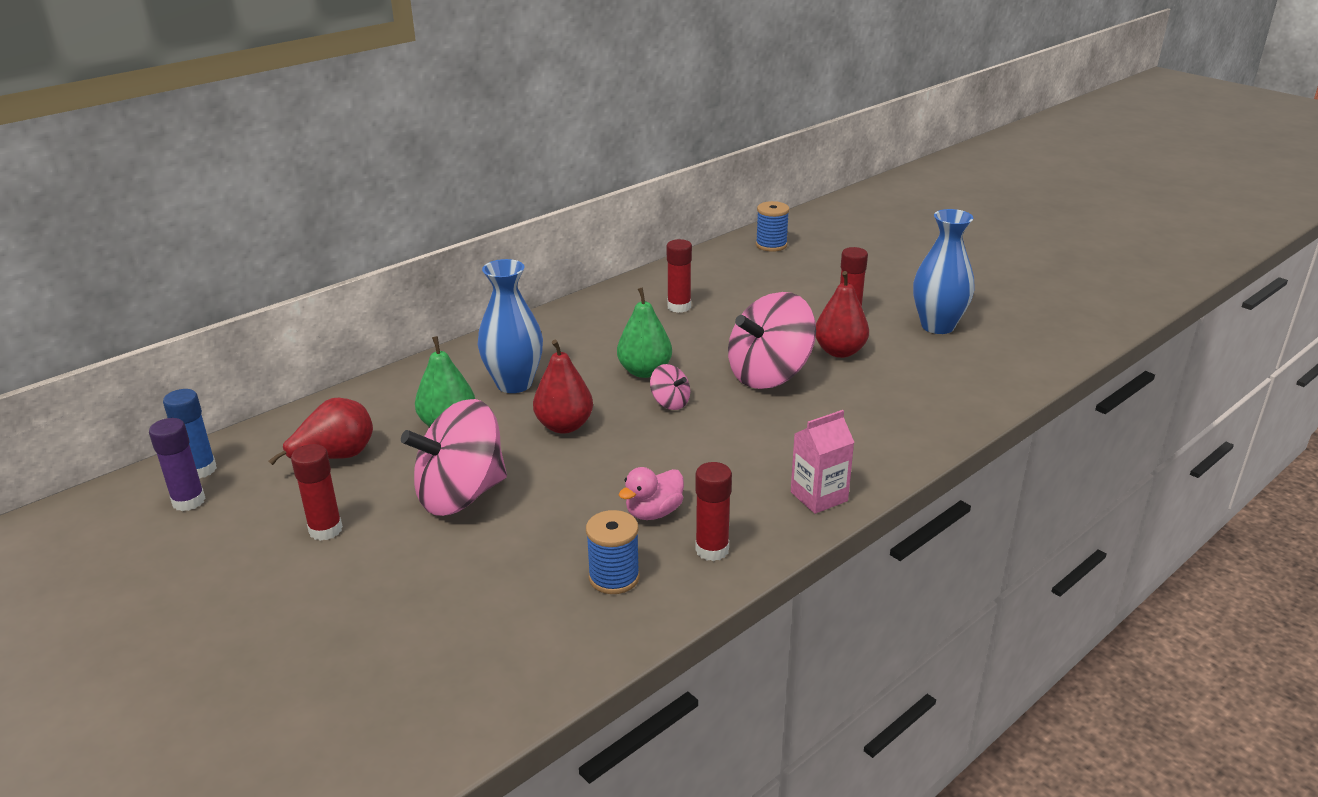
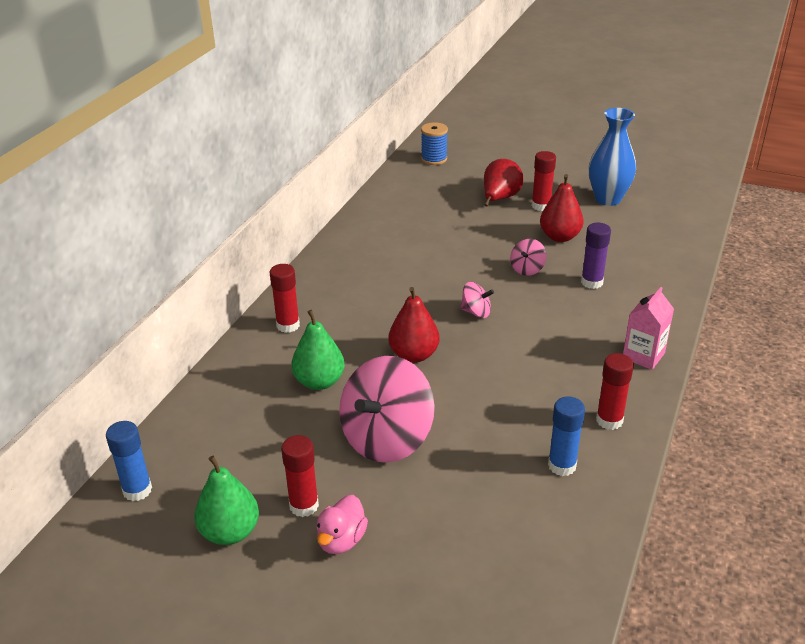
camera: 25 degrees left, 5 degrees up
purple glue stick [149,418,206,511] -> purple glue stick moved to [581,223,611,289]
red pear [269,398,373,465] -> red pear moved to [484,159,523,207]
blue vase [478,259,543,393] -> none
blue spool [586,510,640,594] -> blue glue stick [548,396,585,476]
green pear [617,287,672,378] -> green pear moved to [194,455,259,545]
pink duck [619,467,684,520] -> pink duck moved to [316,495,368,554]
red glue stick [667,239,692,313] -> red glue stick moved to [270,264,300,333]
pink spinning top [728,292,816,389] -> pink spinning top [510,239,547,276], size x0.45

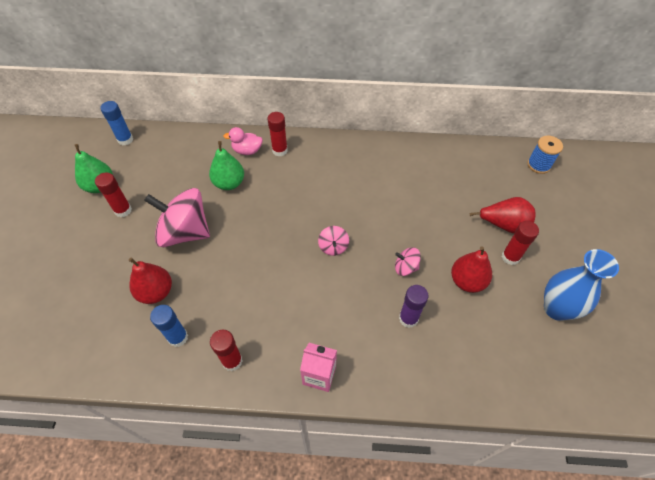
camera: 70 degrees right, 20 degrees up
pink duck [316,495,368,554] -> pink duck moved to [224,127,263,155]
red pear [388,287,440,363] -> red pear moved to [129,258,172,304]

